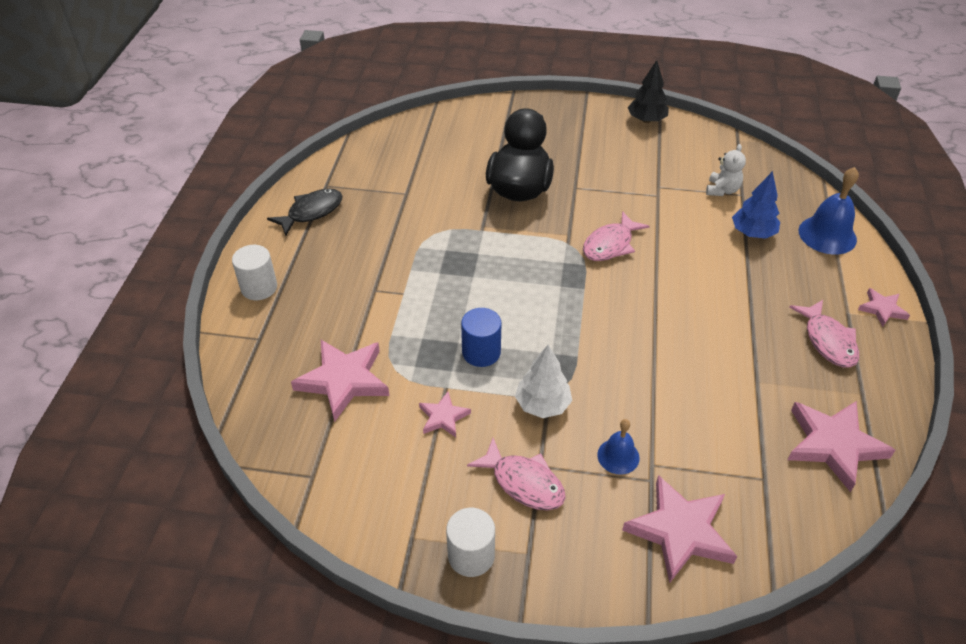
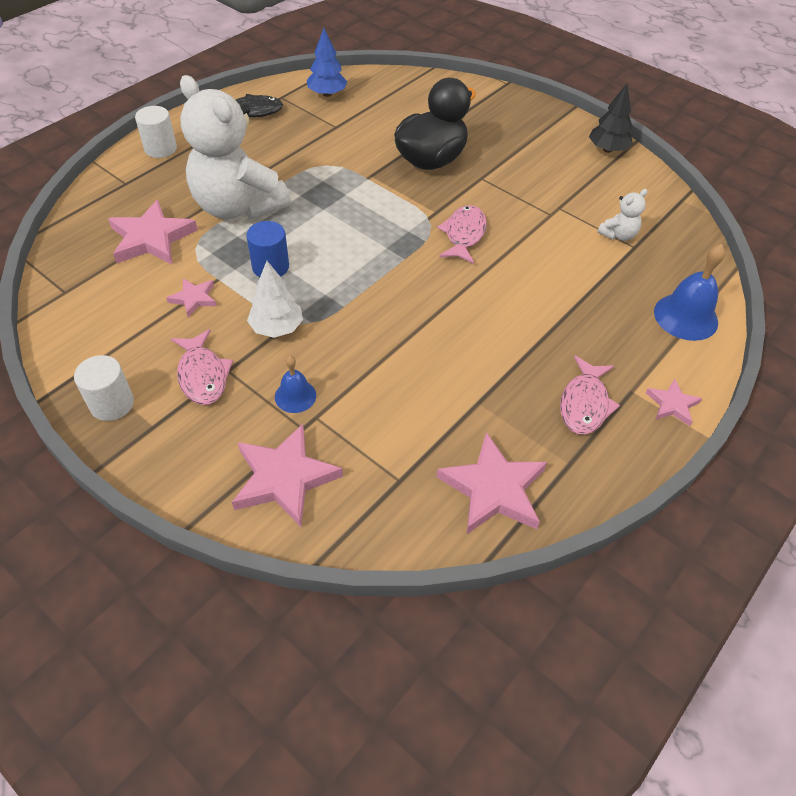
camera: 30 degrees right, 5 degrees up
pink fish [583,211,649,261] -> pink fish turned 120 degrees clockwise [437,205,487,264]
blue tree [732,171,780,239] -> blue tree moved to [307,28,348,97]
none -> white teddy bear [180,75,291,219]

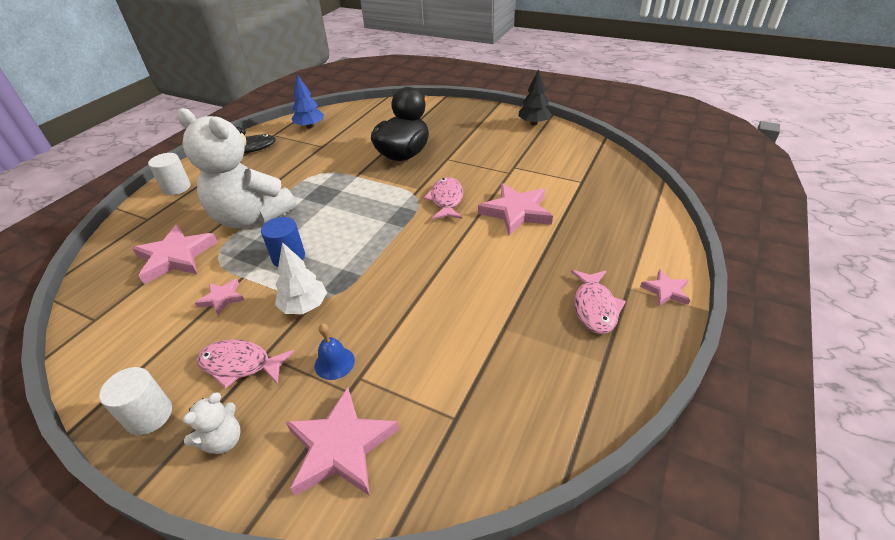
camera: 10 degrees left, 10 degrees down
pink fish [171,329,233,405] -> pink fish turned 135 degrees clockwise [197,339,295,389]
pink star [437,432,547,534] -> pink star moved to [478,183,553,235]
white teddy bear [598,189,647,241] -> white teddy bear moved to [183,393,241,454]
blue bell [654,244,725,341] -> none

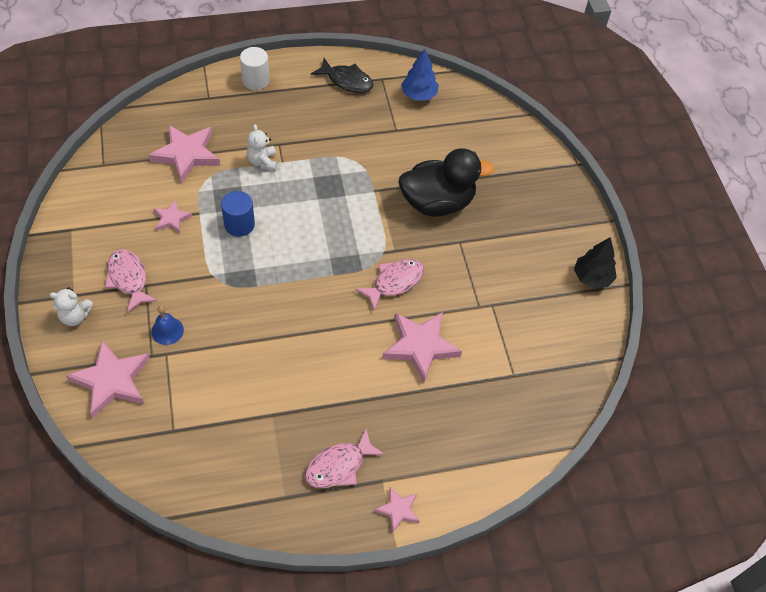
camera: 45 degrees right, 15 degrees up
white cylinder [99,367,172,435] -> none
white teddy bear [177,108,296,228] -> white teddy bear [247,124,277,170], size x0.40
white tree [275,242,327,314] -> none

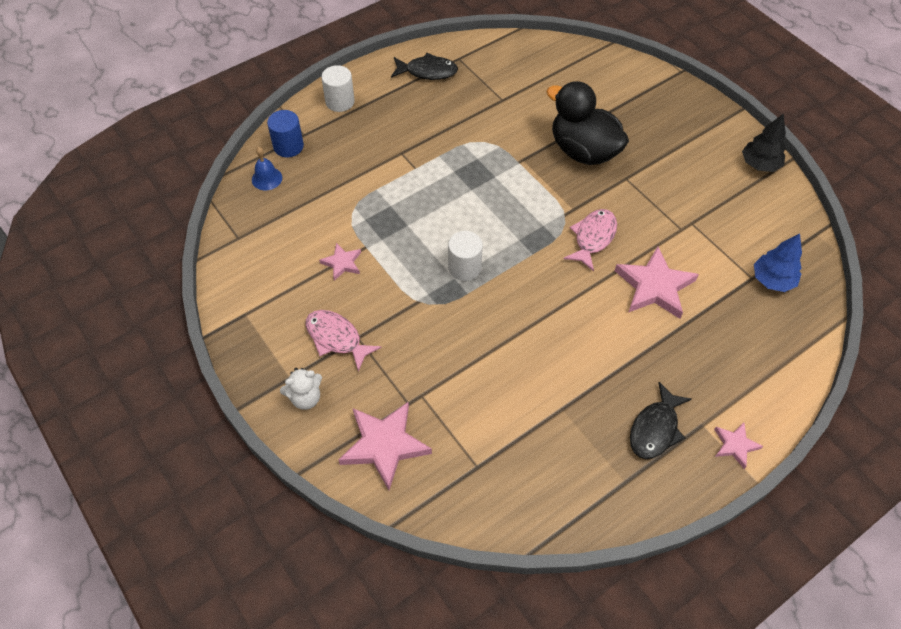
camera: 20 degrees left, 0 degrees up
pink star [148,125,220,183] -> none
blue bell [151,305,184,345] -> blue bell moved to [252,147,282,190]
blue cylinder [221,191,255,237] -> blue cylinder moved to [267,110,304,157]
white teddy bear [247,124,277,170] -> none
pink fish [305,429,385,488] -> black fish [630,382,692,459]
black duck [398,148,494,217] -> black duck turned 105 degrees counterclockwise [546,81,629,165]
blue tree [401,49,439,100] -> blue tree moved to [754,233,802,292]
none -> white cylinder [448,231,483,281]

